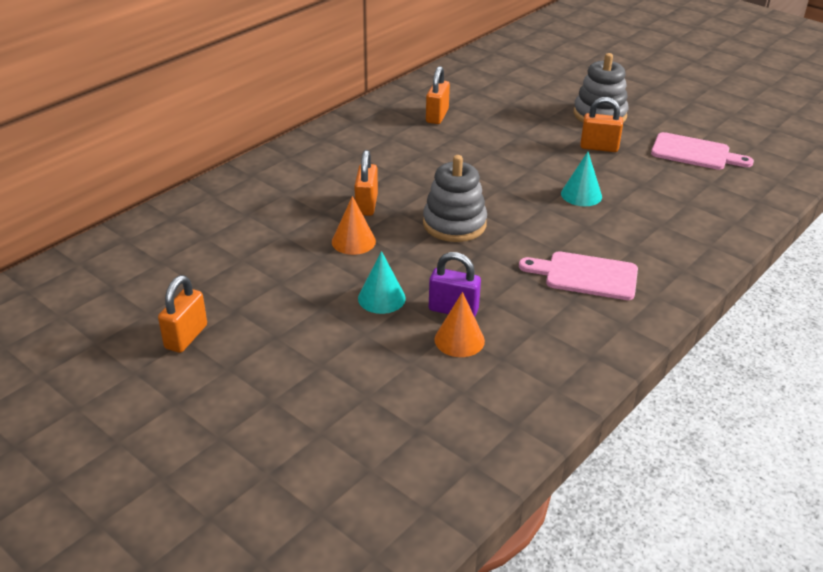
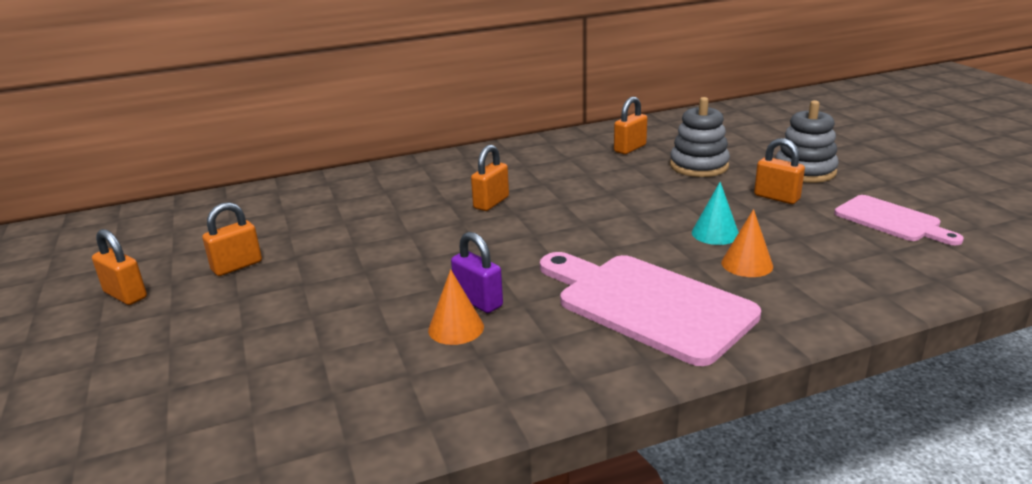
camera: 30 degrees right, 10 degrees down
orange cone [332,196,376,255] -> orange cone moved to [721,209,773,277]
turquoise cone [358,251,406,314] -> none
grey stacking toy [423,155,487,242] -> grey stacking toy moved to [670,97,730,177]
pink cutting board [519,251,638,300] -> pink cutting board [540,252,761,366], size x1.71
none -> orange padlock [92,229,147,305]

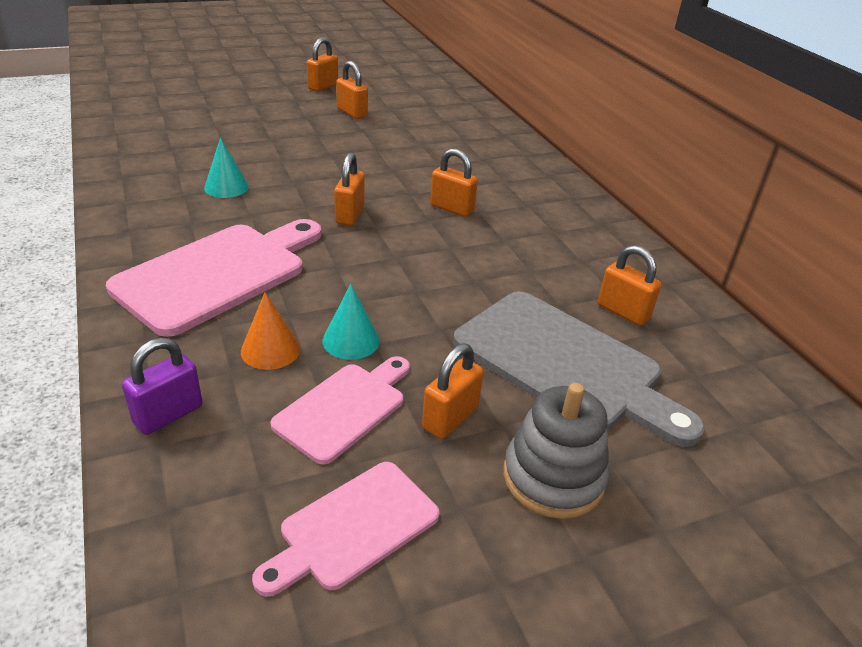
camera: 85 degrees right, 10 degrees up
orange cone [428,269,484,345] -> turquoise cone [204,137,249,198]
purple padlock [451,232,503,313] -> purple padlock moved to [122,338,202,435]
grey stacking toy [670,97,730,177] -> grey cutting board [453,291,705,447]
none -> pink cutting board [270,356,410,465]
none -> orange padlock [334,153,365,226]

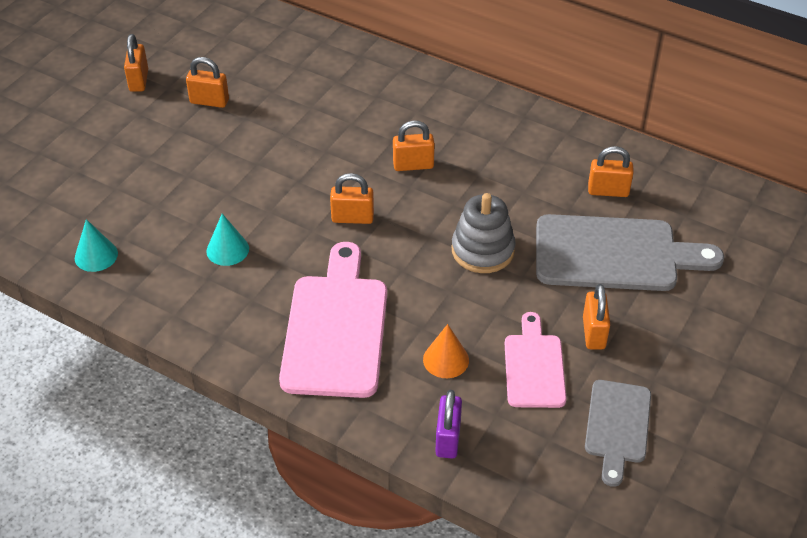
camera: 35 degrees left, 10 degrees up
pink cutting board [252,462,439,597] -> grey cutting board [585,380,651,487]
turquoise cone [323,284,380,360] -> turquoise cone moved to [75,219,118,272]
orange padlock [334,153,365,226] -> orange padlock turned 60 degrees counterclockwise [330,173,374,224]
grey stacking toy [503,383,609,519] -> grey stacking toy moved to [452,193,516,273]

